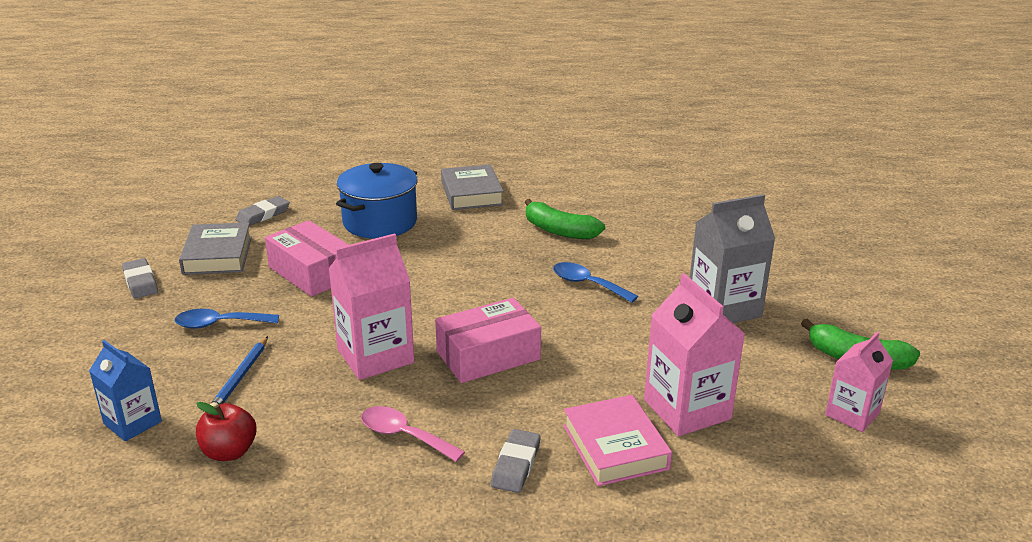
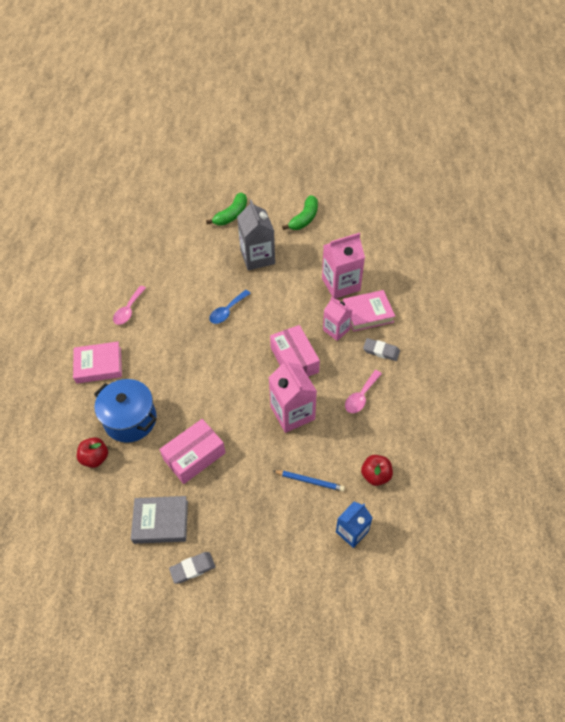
camera: 85 degrees left, 25 degrees up
blue spoon [175,309,279,329] -> none
grey eraser [235,196,290,226] -> none
grey book [441,164,504,210] -> pink book [73,341,122,384]
green banana [525,199,605,239] -> green banana moved to [206,193,247,225]
pink carton [825,332,893,432] -> pink carton moved to [323,297,352,341]
none -> red apple [77,437,108,468]
none -> pink spoon [113,286,146,325]

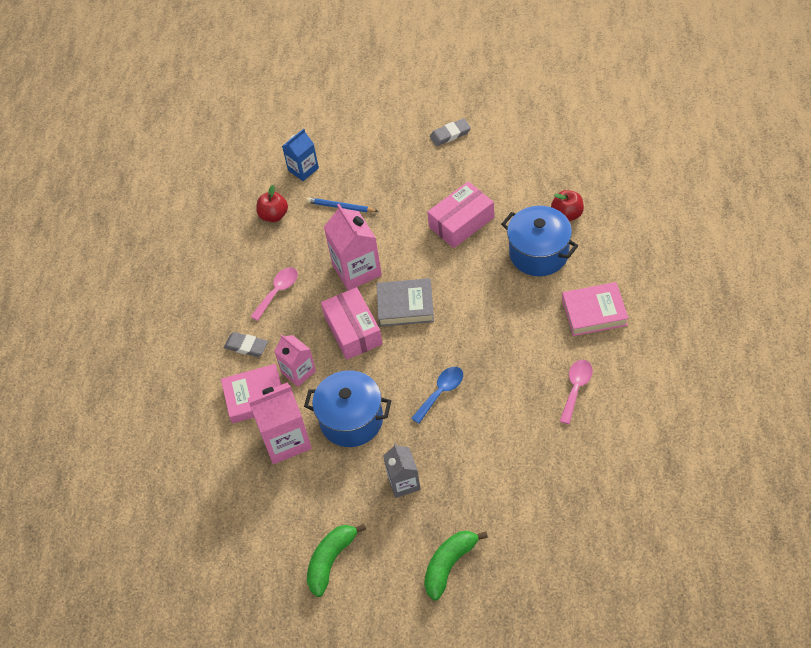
camera: 175 degrees left, 0 degrees up
grey book [131,496,188,544] -> grey book moved to [377,278,434,327]
grey carton [237,200,275,270] -> grey carton [383,443,421,498], size x0.63
none -> blue pot [304,370,391,447]

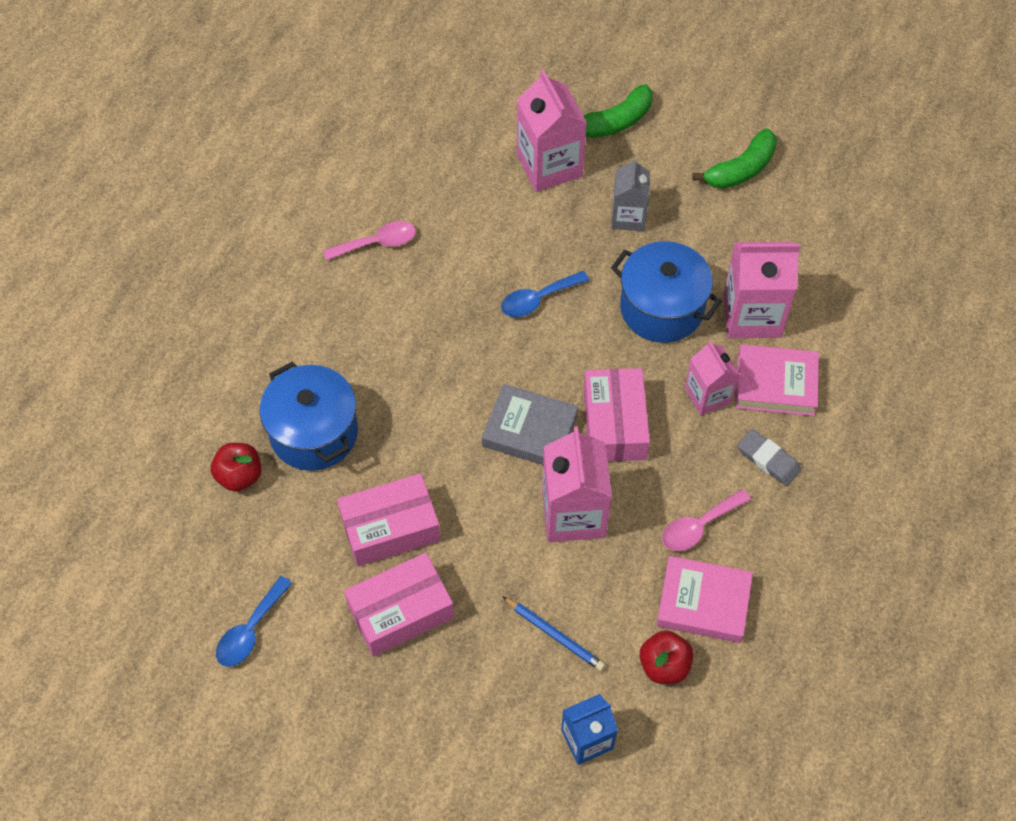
camera: 165 degrees left, 5 degrees up
grey eraser [430,118,471,146] -> none
pink spoon [560,360,593,424] -> pink spoon turned 150 degrees counterclockwise [323,221,416,261]
pink book [562,282,629,336] -> pink book moved to [657,556,753,643]
none -> blue spoon [216,576,293,667]
none -> pink box [344,553,454,657]
none -> pink carton [517,69,587,192]

